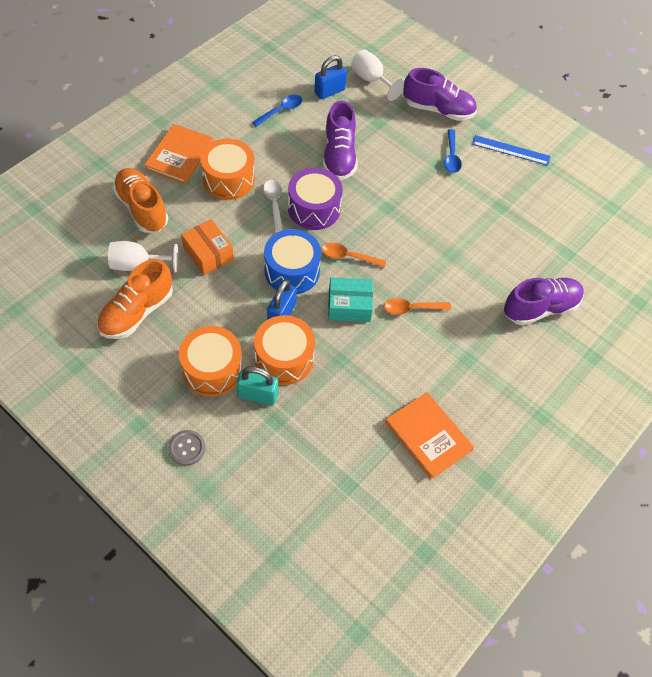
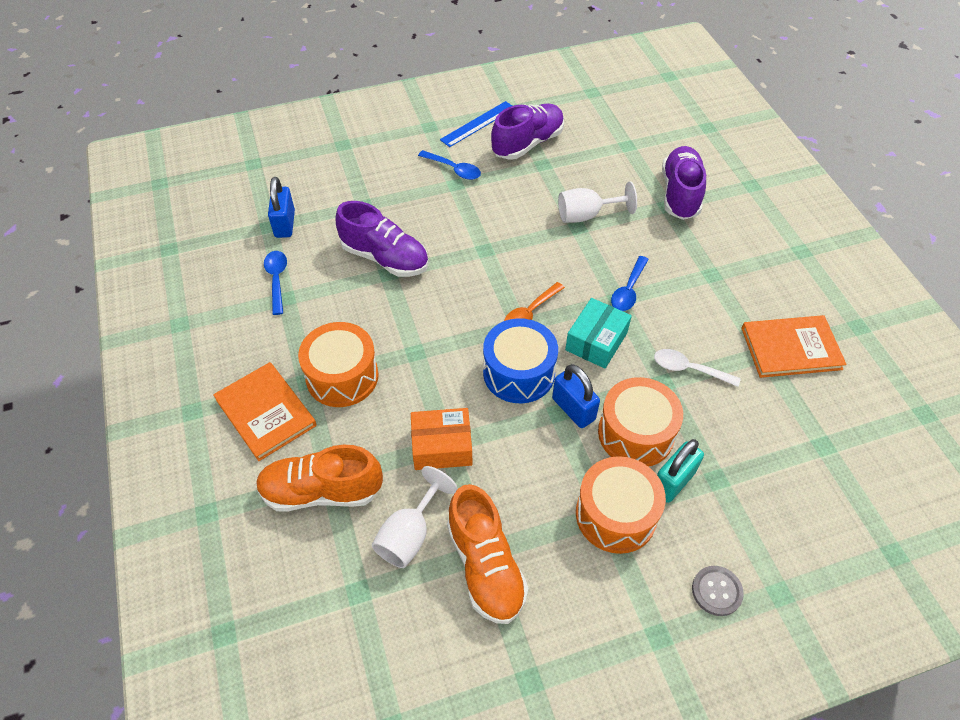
camera: 55 degrees left, 5 degrees down
white spoon [263,180,283,233] -> white spoon moved to [654,349,741,387]
purple drum [288,168,343,230] -> none
white goblet [351,49,405,101] -> white goblet moved to [558,181,637,223]
orange spoon [384,298,451,315] -> blue spoon [611,256,649,311]
purple shoe [403,68,477,121] -> purple shoe moved to [491,104,564,160]

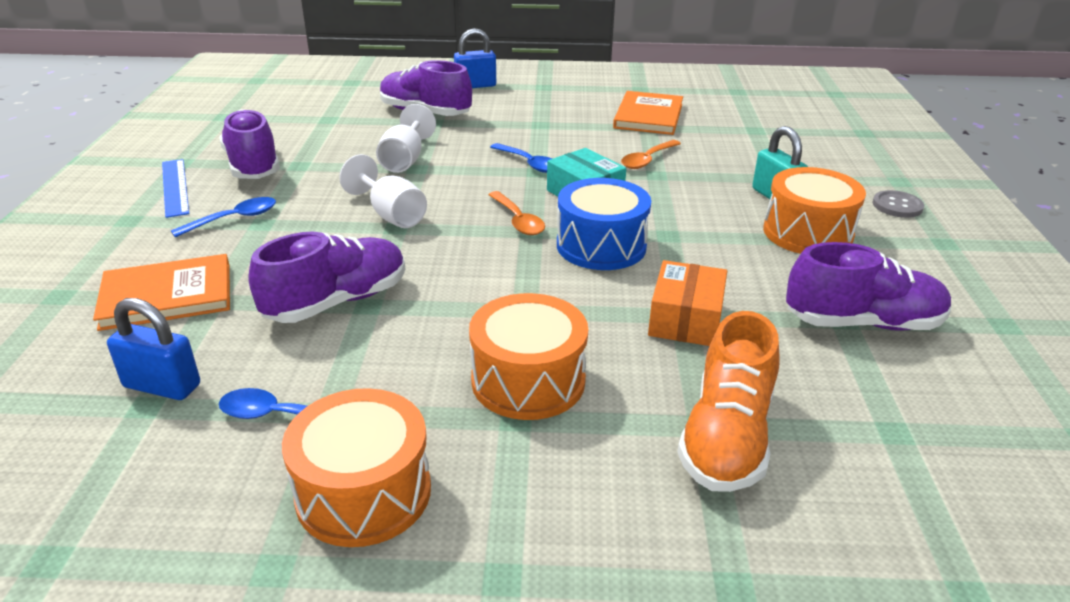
camera: 70 degrees left, 20 degrees down
orange book [213,362,317,461] -> orange book moved to [93,254,230,331]
white goblet [372,466,458,568] -> white goblet moved to [339,154,427,228]
orange shoe [447,484,528,624] -> purple shoe [786,242,951,331]
blue padlock [552,364,600,428] -> blue padlock moved to [454,28,496,88]
orange drum [598,377,683,467] -> orange drum moved to [282,388,431,547]
white spoon [654,349,741,387] -> orange spoon [621,140,681,169]

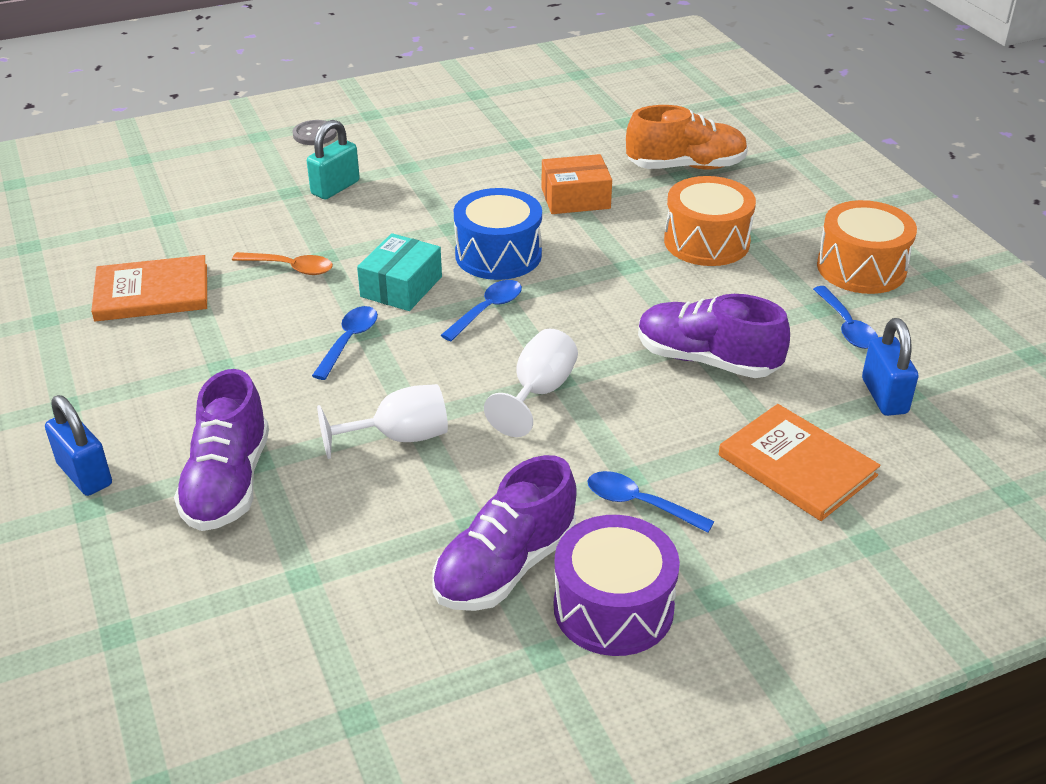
camera: 115 degrees left, 5 degrees up
blue ruler [162,159,189,218] -> purple drum [554,515,680,656]
orange spoon [488,191,545,235] -> blue spoon [441,280,522,341]
orange drum [763,167,866,254] -> none
purple shoe [786,242,951,331] -> none

